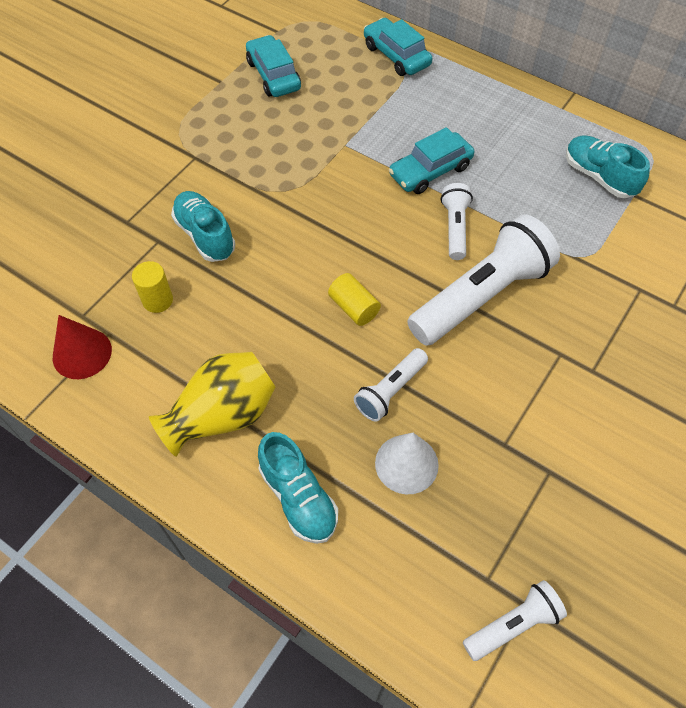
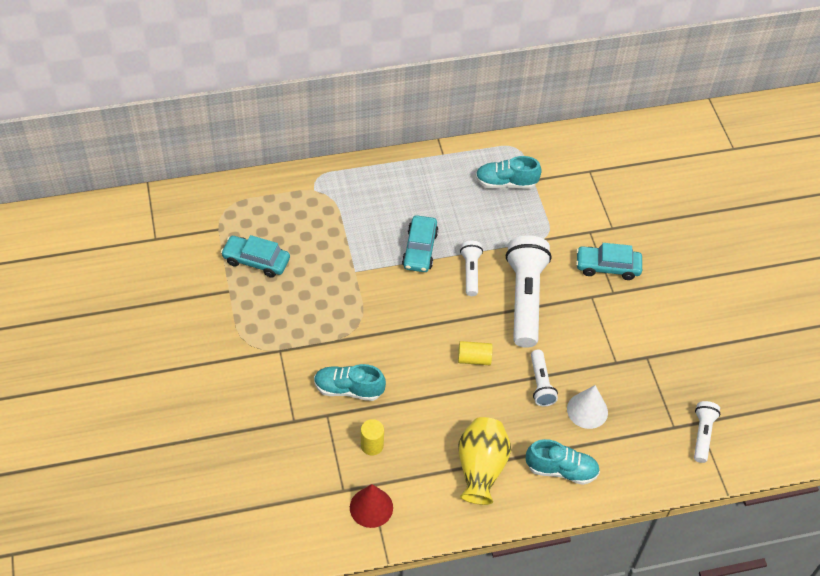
camera: 50 degrees left, 5 degrees down
turquoise car [364,18,432,76] -> turquoise car moved to [576,243,642,280]
white flashlight [441,183,473,260] -> white flashlight turned 45 degrees clockwise [460,241,483,296]

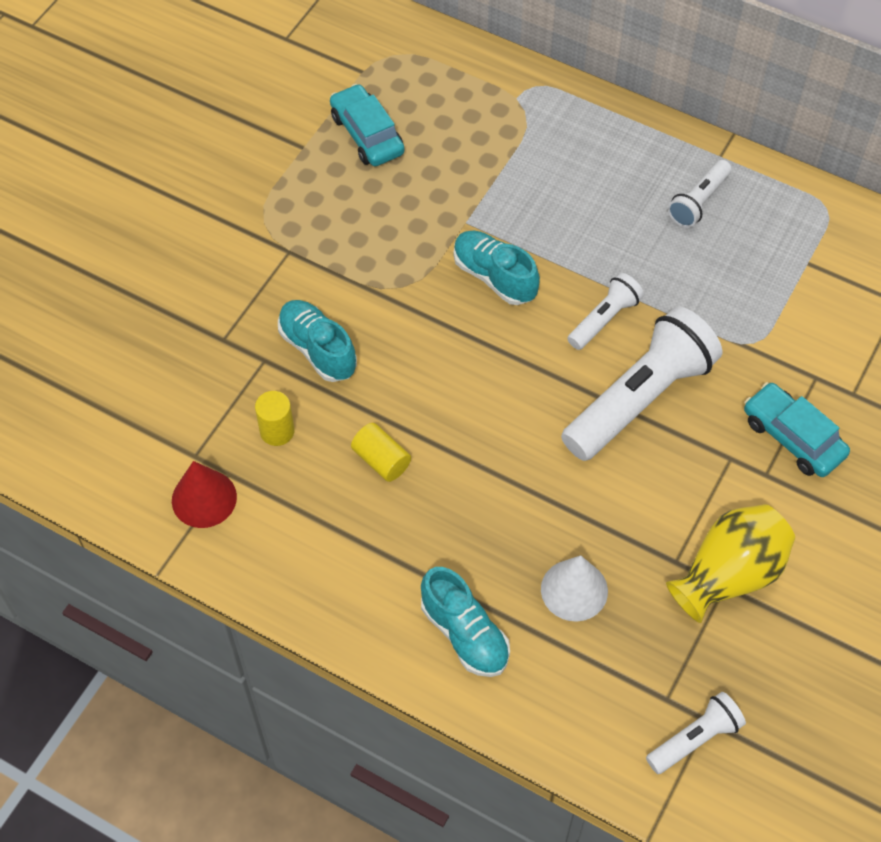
camera: 45 degrees right, 5 degrees up
turquoise car [402,215,439,272] -> none
yellow cylinder [458,341,493,365] -> yellow cylinder moved to [351,423,411,482]
yellow vase [458,417,511,505] -> yellow vase moved to [666,504,795,623]
turquoise shoe [475,156,542,189] -> turquoise shoe moved to [454,231,540,305]
white flashlight [531,349,558,406] -> white flashlight moved to [668,160,732,228]

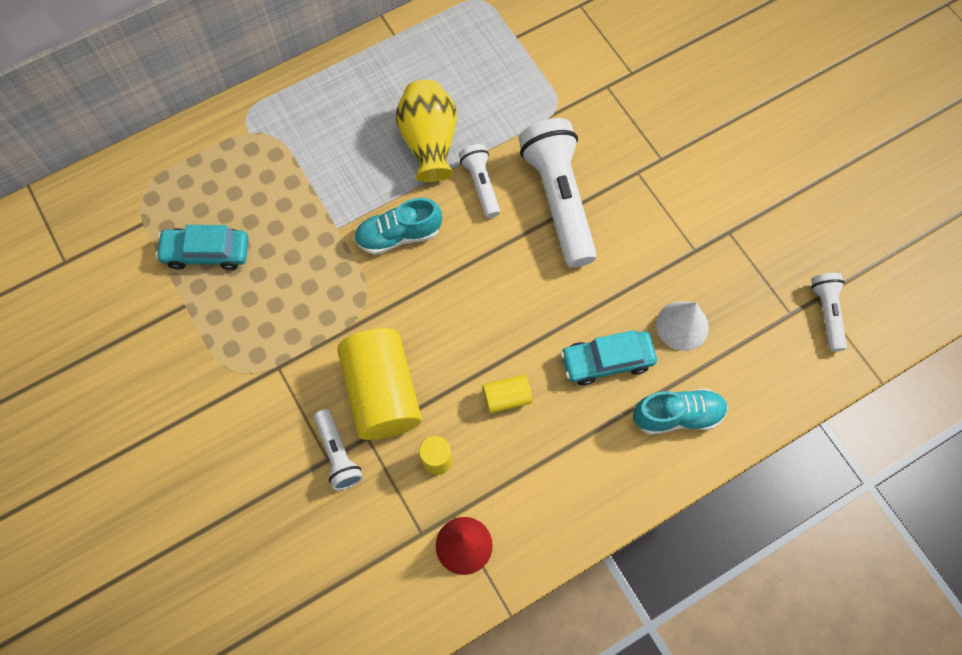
camera: 60 degrees left, 10 degrees up
turquoise shoe [278,300,357,382] -> yellow cylinder [337,328,422,440]
yellow vase [666,504,795,623] -> yellow vase moved to [396,80,457,182]
white flashlight [668,160,732,228] -> white flashlight moved to [314,409,363,490]
turquoise car [744,382,850,477] -> turquoise car moved to [560,330,657,385]

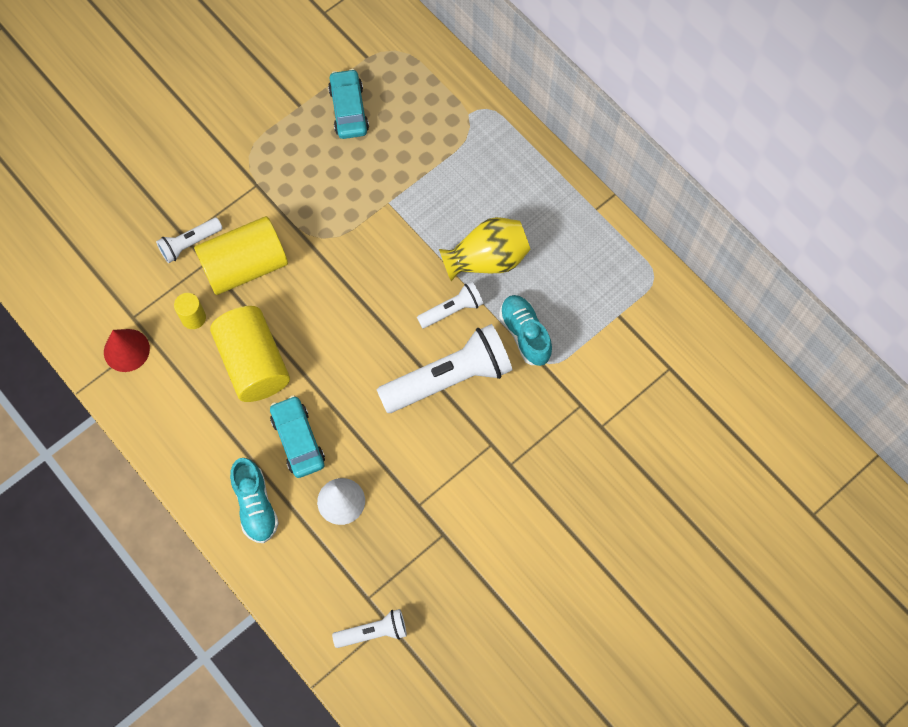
camera: 80 degrees right, 0 degrees up
turquoise shoe [354,198,442,255] -> turquoise shoe moved to [499,295,552,366]
yellow cylinder [482,375,532,413] -> yellow cylinder [210,306,290,402], size x2.14

